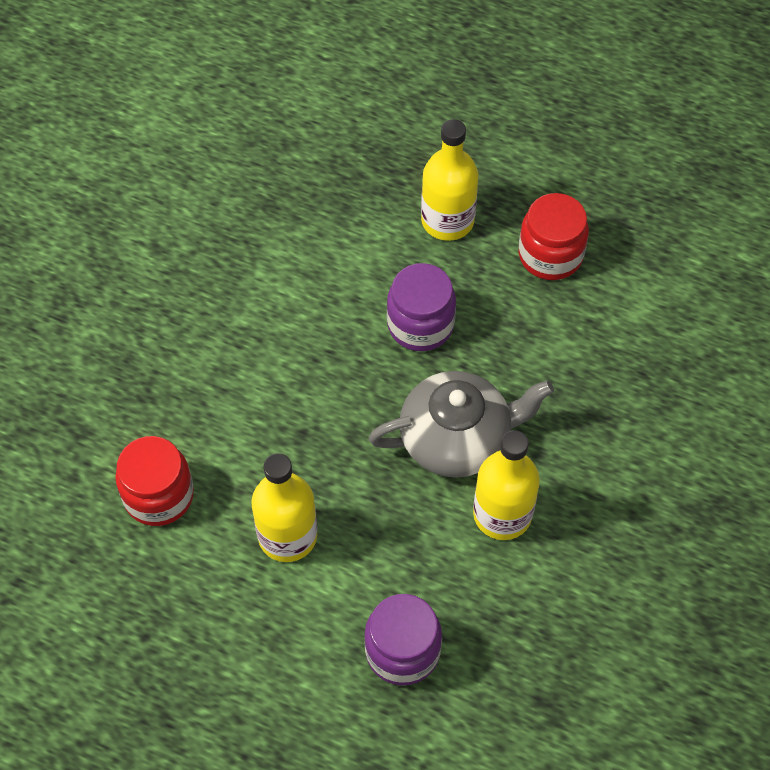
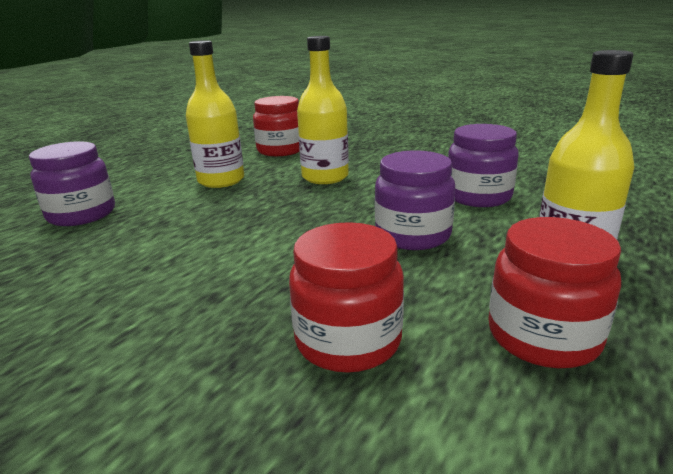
camera: 100 degrees right, 35 degrees down
grey teapot [369,371,554,478] -> none
yellow bottle [473,430,540,540] -> yellow bottle moved to [297,36,349,184]
none -> red jar [289,222,404,373]
none -> purple jar [448,124,519,207]

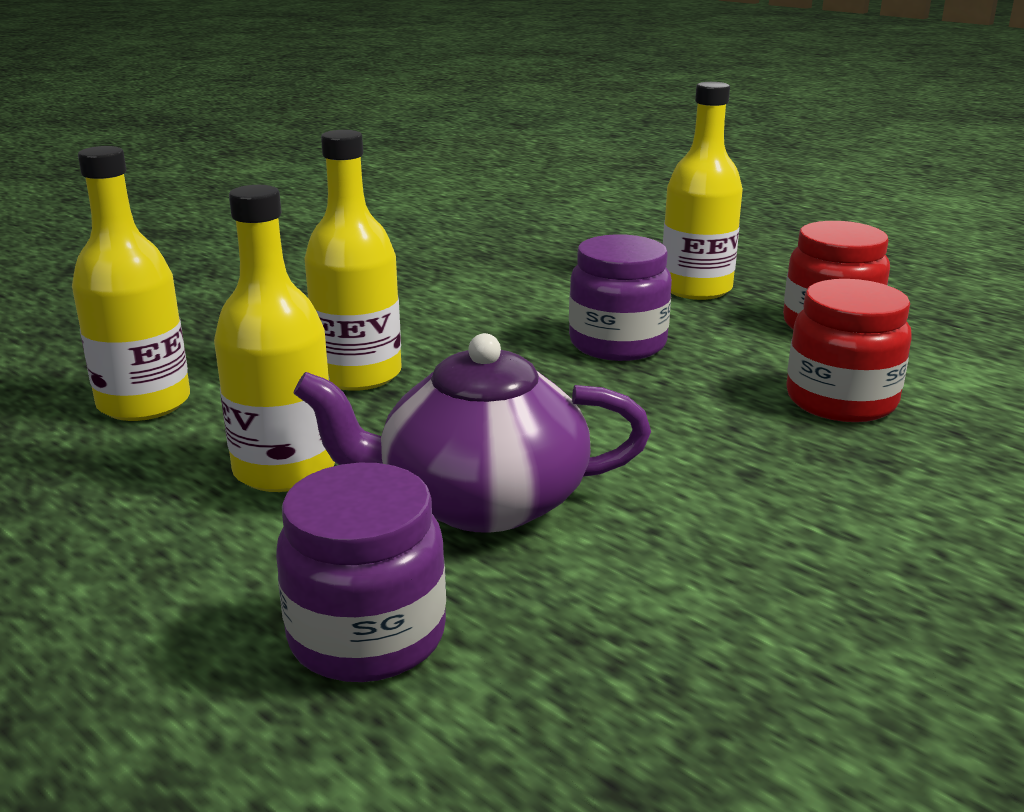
camera: 80 degrees left, 0 degrees up
red jar [253,96,300,156] -> yellow bottle [72,146,190,421]
purple jar [448,124,519,207] -> none
none -> purple teapot [293,333,651,533]

